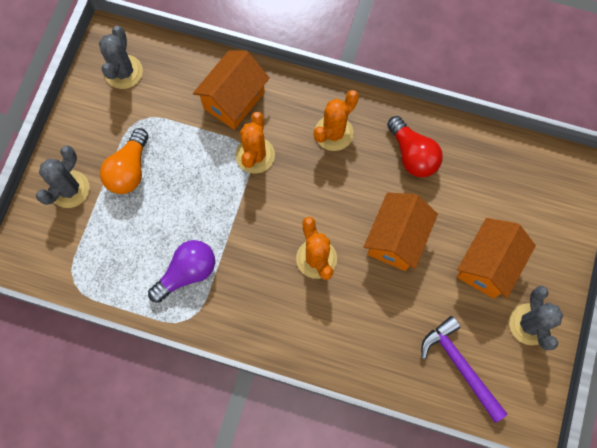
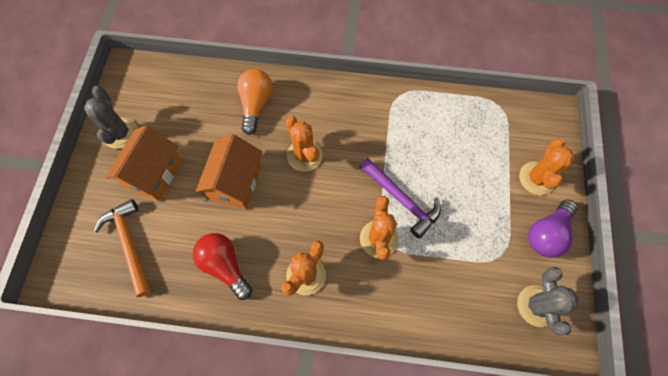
camera: 170 degrees right, 5 degrees down
grey cactus [36,145,90,208] -> orange cactus [519,138,574,195]
orange light bulb [100,128,149,194] -> orange light bulb moved to [237,69,273,135]
purple light bulb [148,240,215,303] -> purple light bulb moved to [528,199,577,258]
orange house [193,51,270,130] -> none
purple hammer [421,316,508,423] -> purple hammer moved to [360,158,441,239]
none -> orange hammer [94,199,151,297]

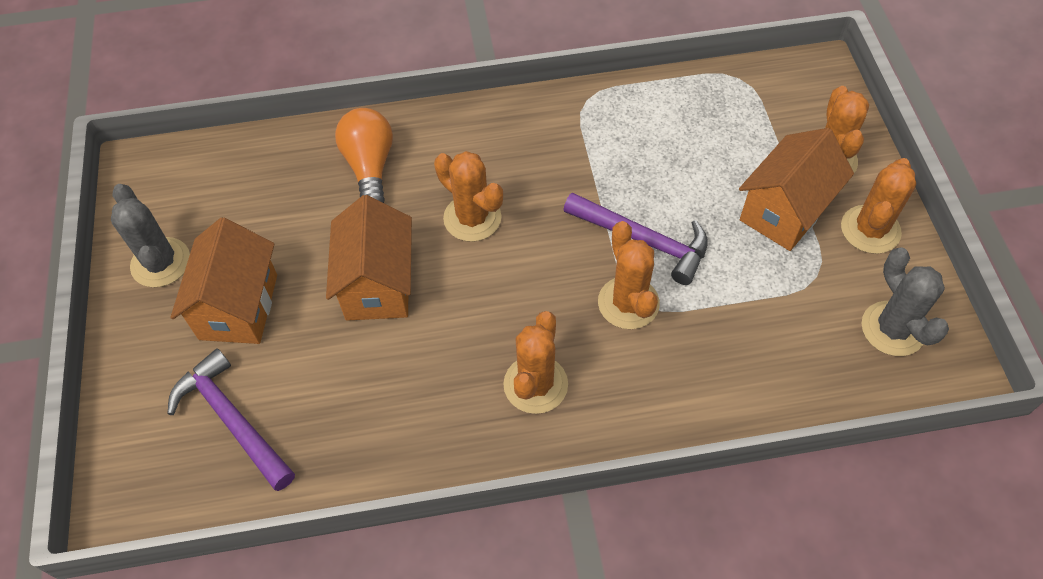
camera: 15 degrees left, 10 degrees down
orange hammer [94,199,151,297] -> purple hammer [167,348,295,491]
red light bulb [193,233,252,300] -> none
purple light bulb [528,199,577,258] -> orange cactus [841,158,916,254]
none -> orange house [739,128,854,251]

